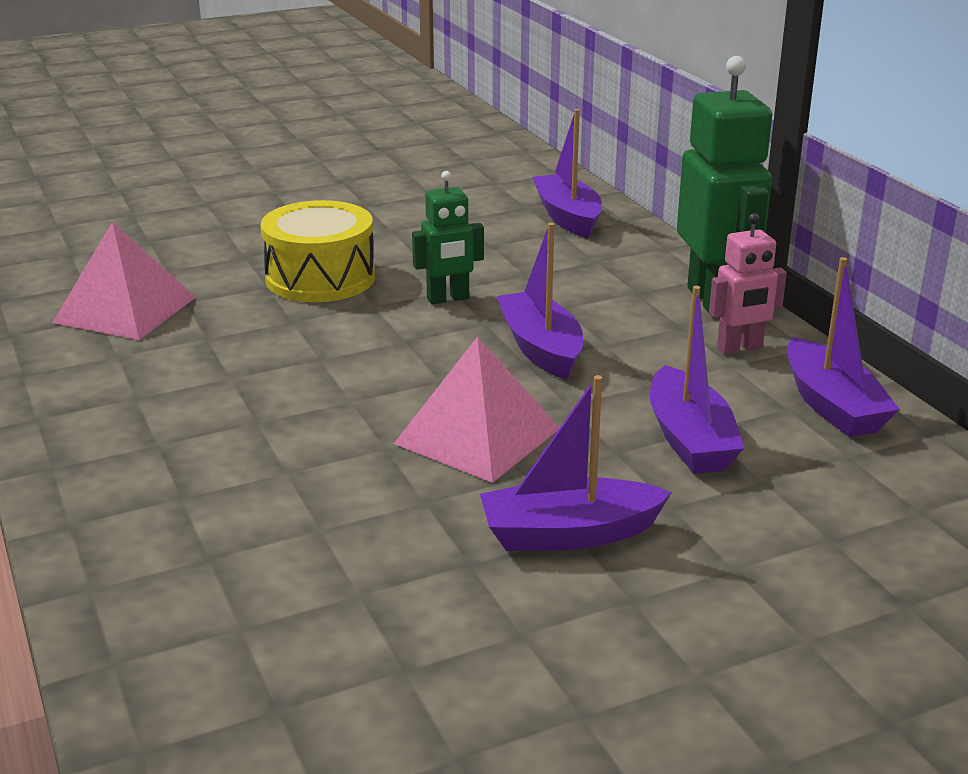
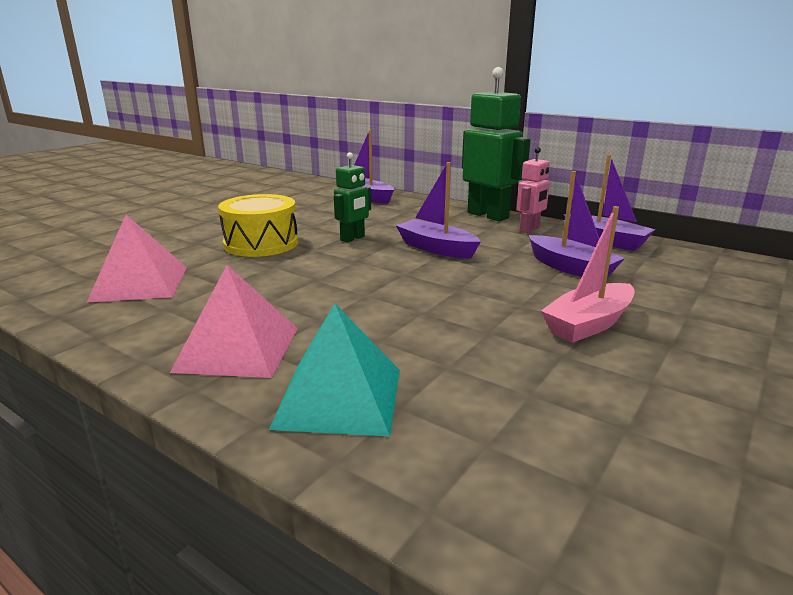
camera: 30 degrees left, 5 degrees down
pink pyramid [394,337,560,483] -> pink pyramid moved to [170,265,298,378]
purple boat [480,375,672,551] -> pink boat [541,206,635,343]
none -> turquoise pyramid [269,303,400,436]

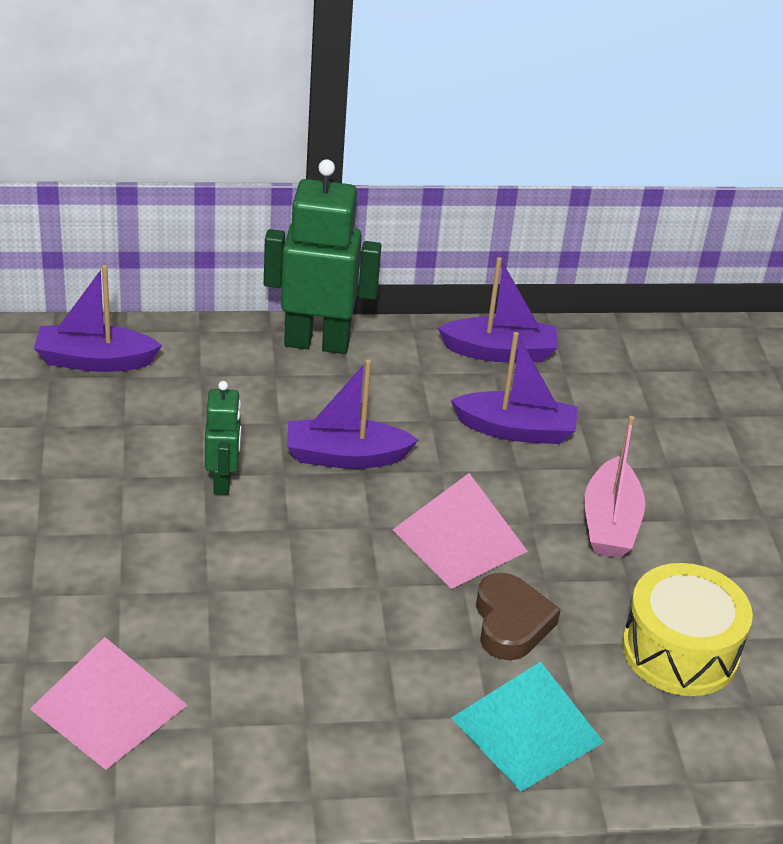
camera: 45 degrees left, 15 degrees up
pink pyramid [170,265,298,378] -> pink pyramid moved to [393,473,528,589]
yellow drum [218,194,298,257] -> yellow drum moved to [622,563,753,696]
pink robot [516,147,550,233] -> none
none -> brown heart [476,573,561,661]

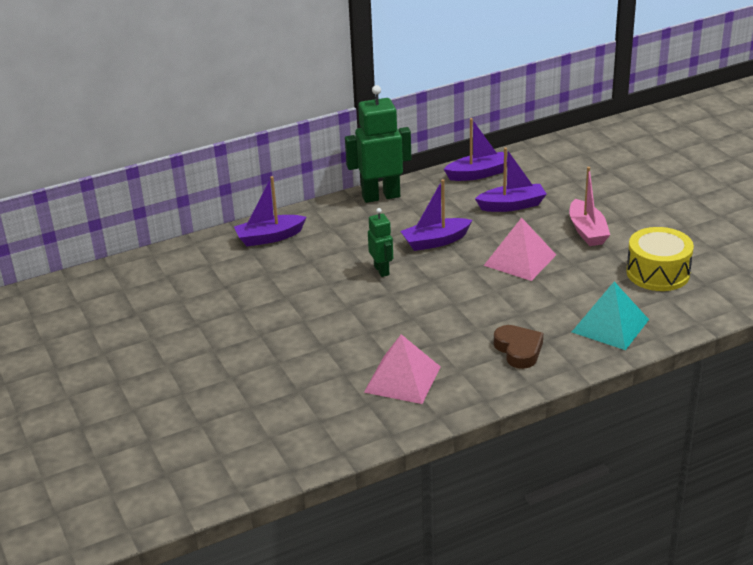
camera: 15 degrees left, 5 degrees down
brown heart [476,573,561,661] -> brown heart moved to [494,325,543,369]

